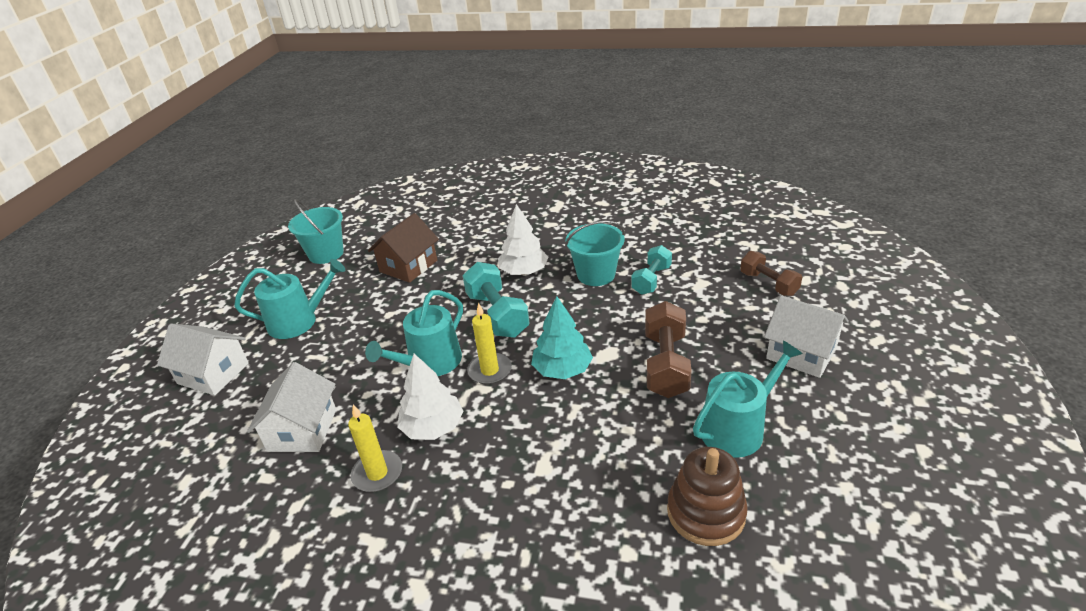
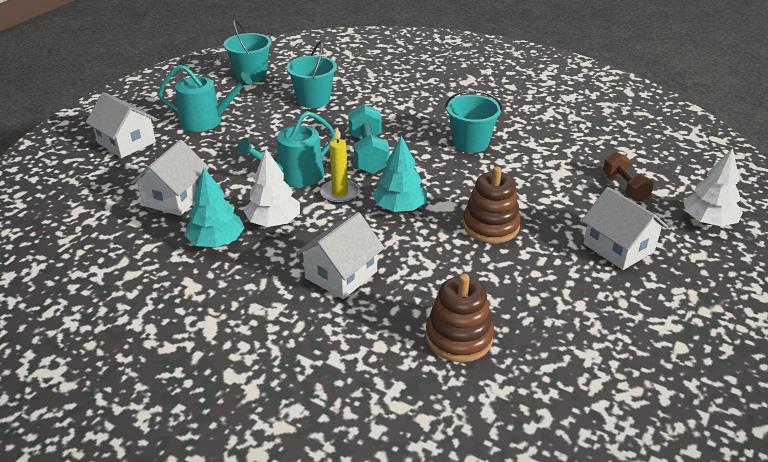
camera: 15 degrees right, 0 degrees up
yellow candle [348,404,402,492] -> turquoise tree [185,168,244,247]
brown house [368,213,439,283] -> turquoise bucket [286,41,337,108]
white tree [498,204,548,275] -> white tree moved to [683,148,743,226]
turquoise dumbbell [631,245,672,295] -> none
brown dumbbell [645,301,692,398] -> brown stacking toy [463,167,521,243]
turquoise watering can [693,341,803,458] -> none
none -> white house [296,212,384,299]

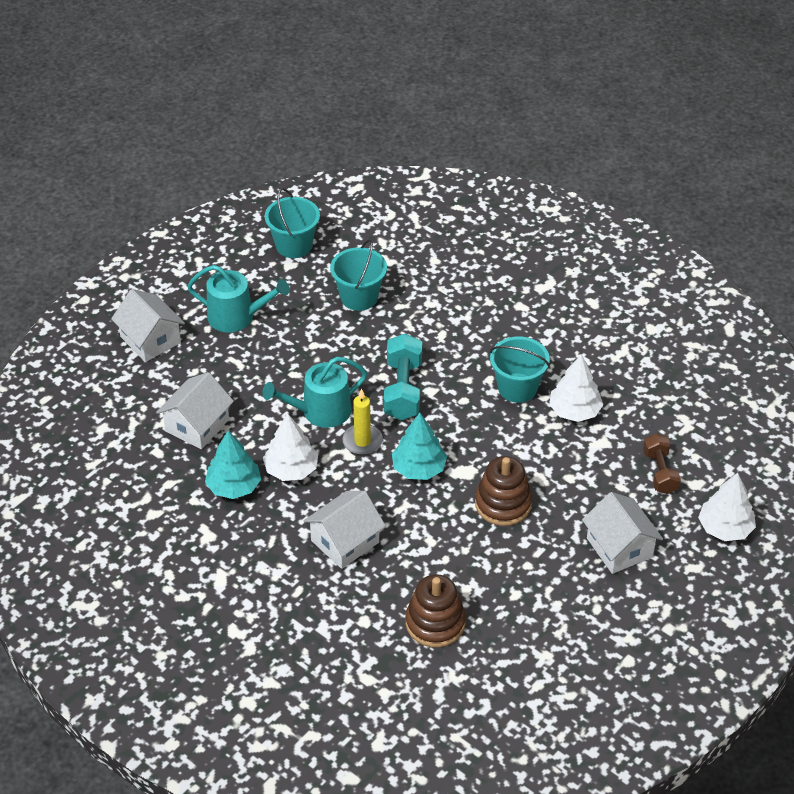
camera: 10 degrees right, 10 degrees up
none -> white tree [549,355,603,422]

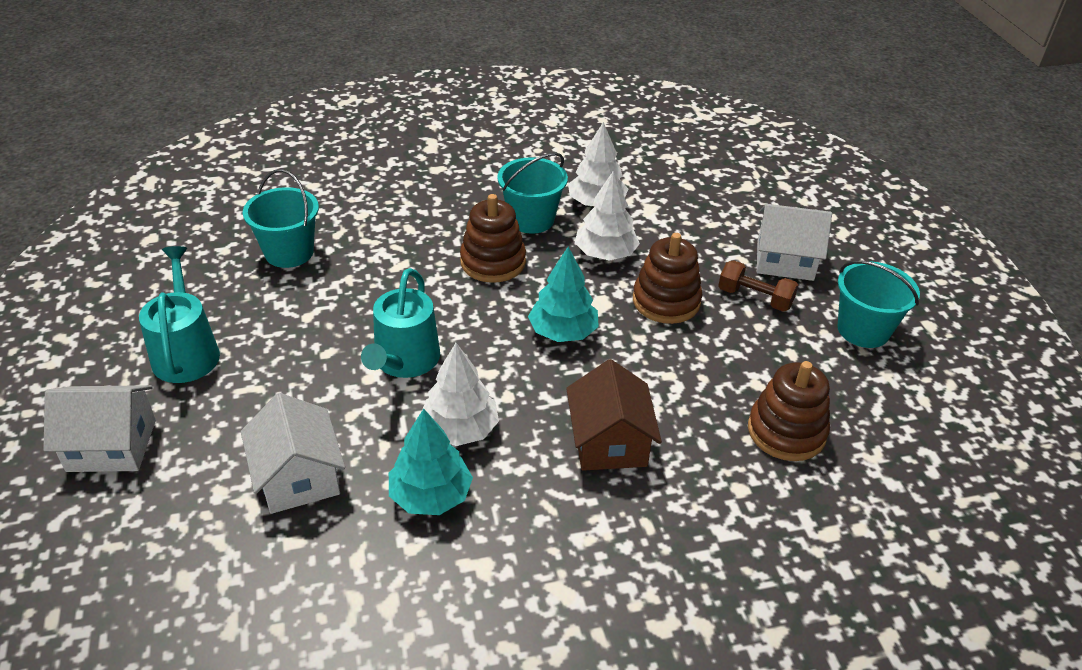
camera: 55 degrees left, 5 degrees down
turquoise watering can [187,265,290,333] -> turquoise watering can turned 60 degrees counterclockwise [139,246,220,383]
turquoise bucket [265,188,320,258] -> turquoise bucket moved to [838,260,920,348]
white house [304,491,386,569] -> brown house [566,359,662,471]
yellow candle [342,389,383,455] -> none
turquoise dumbbell [384,334,422,420] -> none
brown dumbbell [643,433,681,494] -> brown dumbbell moved to [718,260,798,312]
white tree [698,473,756,541] -> white tree moved to [575,171,640,261]
none -> brown stacking toy [460,194,526,283]

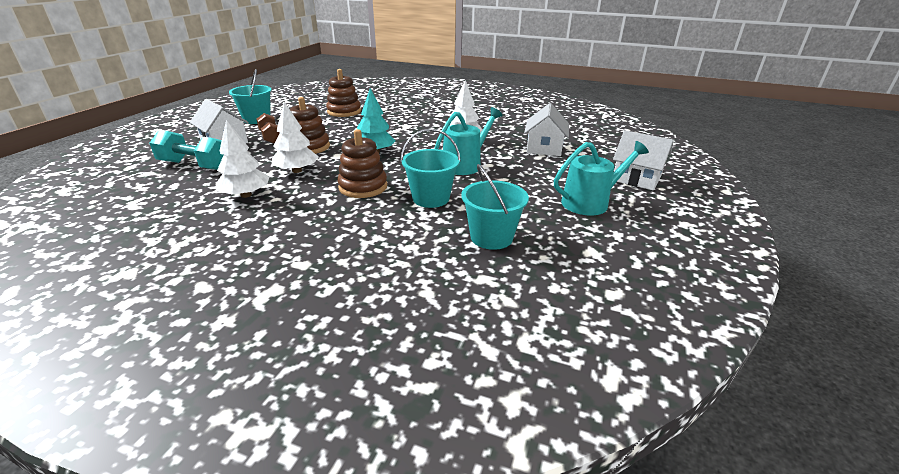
camera: 145 degrees left, 10 degrees down
turquoise watering can [139,246,220,383] -> turquoise watering can turned 135 degrees counterclockwise [554,141,649,215]
turquoise tree [389,408,473,515] -> none
turquoise bucket [497,153,568,234] -> turquoise bucket moved to [401,129,461,208]
brown house [566,359,662,471] -> none
none -> turquoise dumbbell [149,130,223,170]

